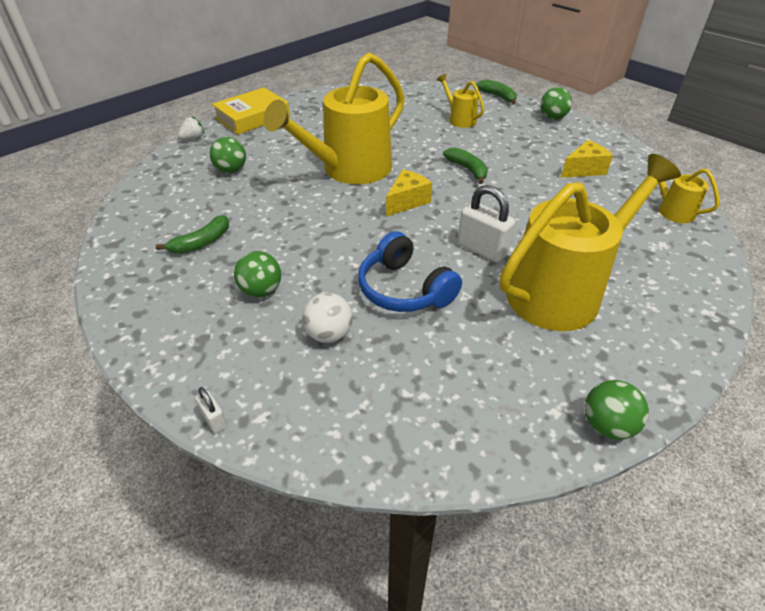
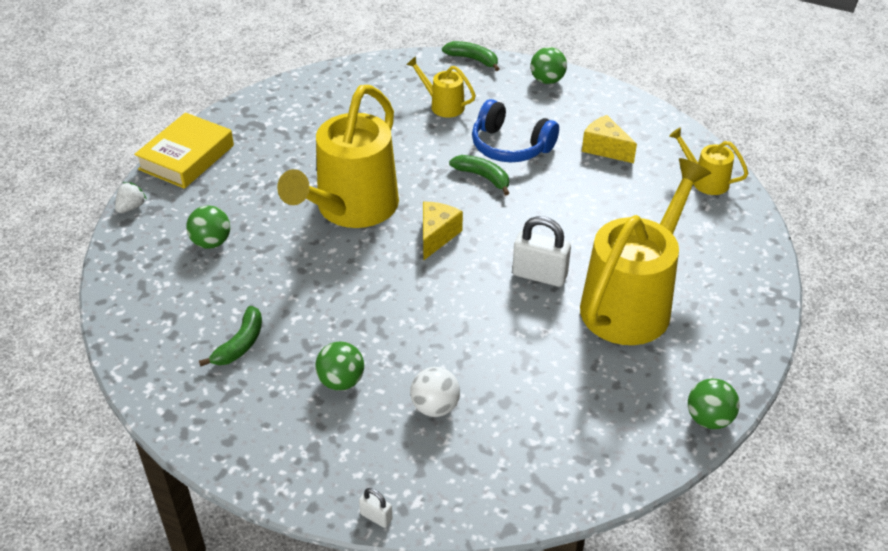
camera: 20 degrees left, 0 degrees up
blue headphones [358,231,462,312] -> blue headphones moved to [472,99,559,162]
yellow cheese [561,140,613,178] -> yellow cheese turned 90 degrees counterclockwise [582,115,637,163]

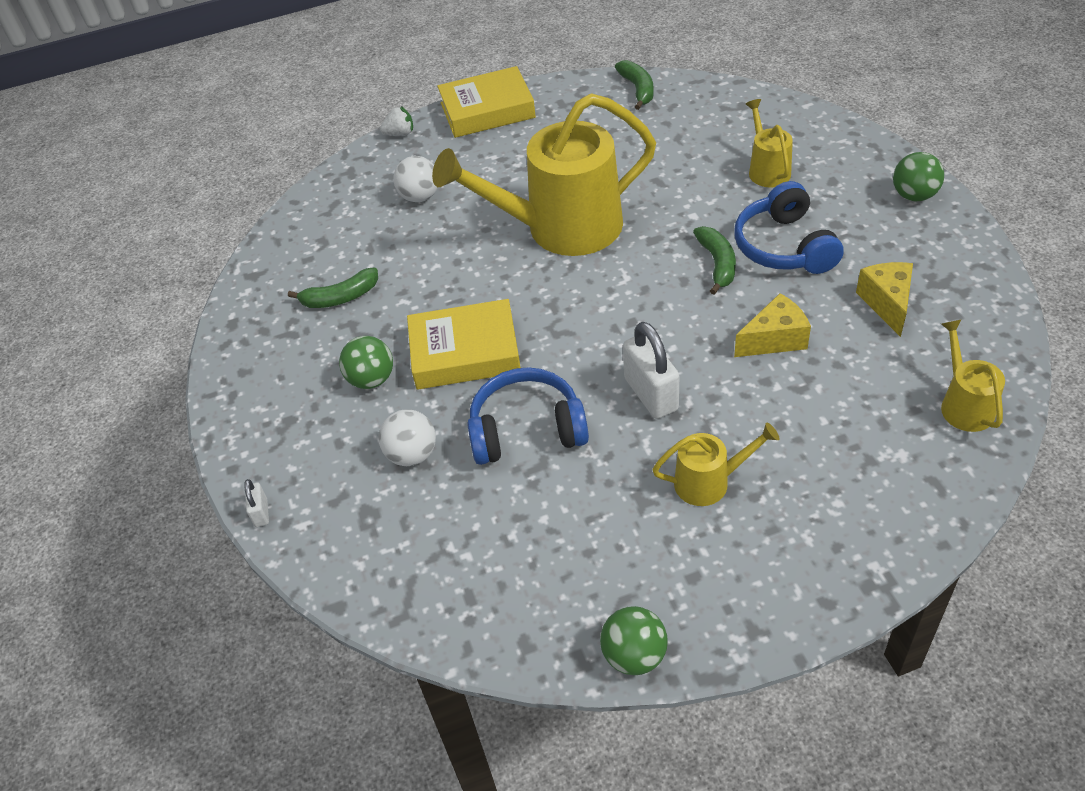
camera: 50 degrees right, 5 degrees up
green ball [186,205,230,249] -> white ball [393,156,438,202]
yellow cheese [423,202,463,261] -> yellow cheese moved to [734,293,811,357]
green banana [442,41,500,71] -> green banana moved to [615,60,654,110]
yellow watering can [580,158,711,345] -> yellow watering can [652,422,779,506], size x0.45
none -> yellow book [407,299,521,389]
none -> blue headphones [467,367,589,465]

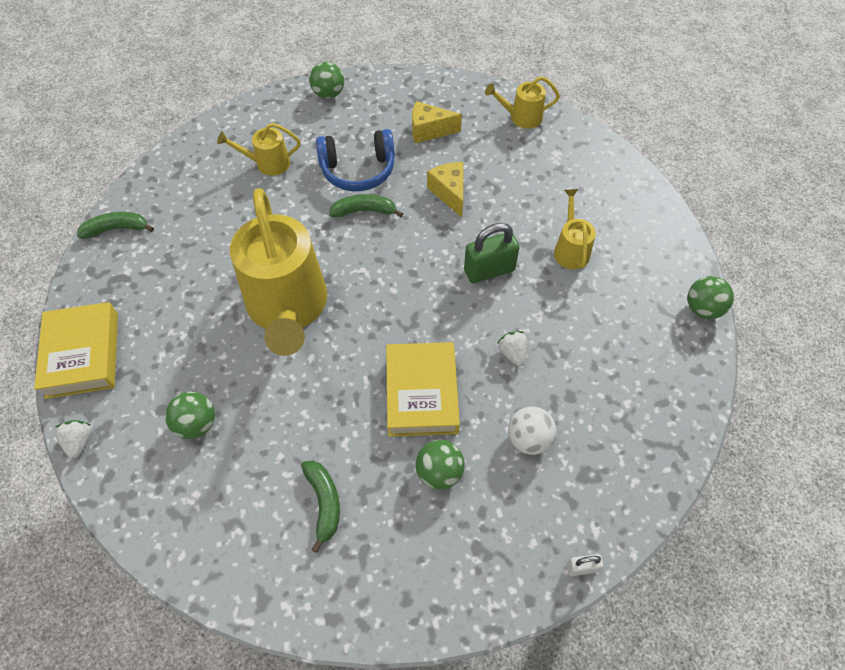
camera: 90 degrees left, 10 degrees up
white ball [393,156,438,202] -> green ball [165,392,215,439]
blue headphones [467,367,589,465] -> white strawberry [497,331,528,366]
white padlock [623,322,679,419] -> green padlock [464,223,520,283]

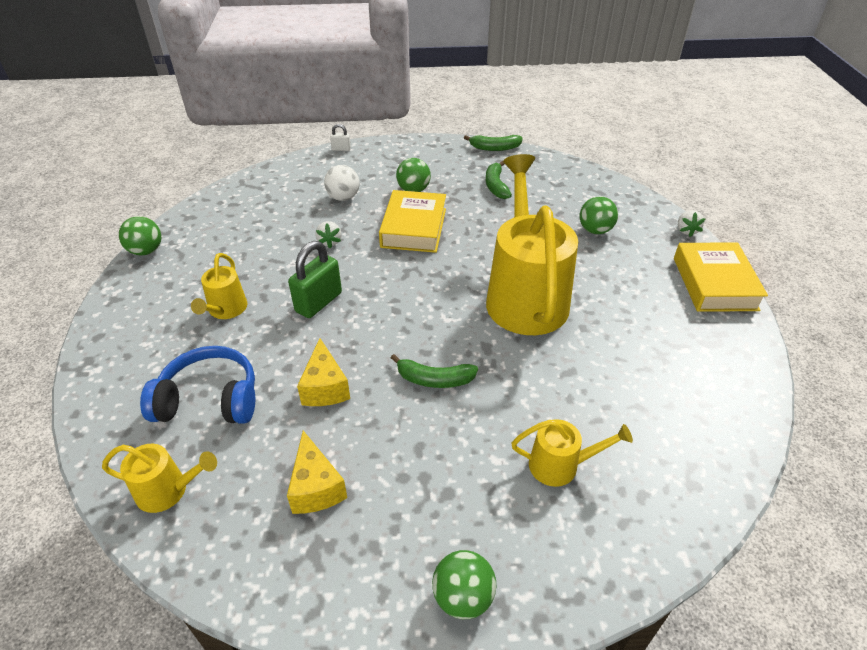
camera: 170 degrees left, 15 degrees down
green banana [77,212,154,239] -> green banana moved to [464,135,523,151]
blue headphones [316,129,395,191] -> blue headphones moved to [140,346,255,424]
yellow cheese [412,101,462,143] -> yellow cheese turned 60 degrees clockwise [287,431,347,514]
green padlock [464,223,520,283] -> green padlock turned 45 degrees counterclockwise [288,241,342,318]

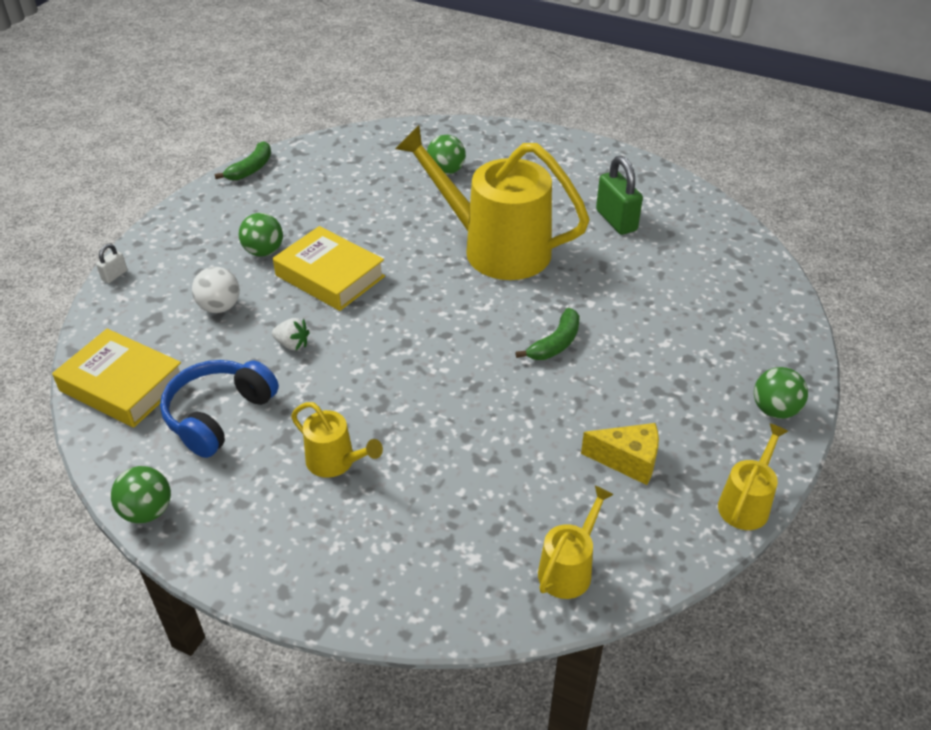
camera: 60 degrees left, 0 degrees up
blue headphones [140,346,255,424] -> blue headphones moved to [160,360,279,458]
green padlock [288,241,342,318] -> green padlock moved to [596,156,643,235]
yellow cheese [297,338,350,406] -> none
green banana [486,161,512,199] -> none
yellow watering can [511,419,633,487] -> yellow watering can moved to [718,423,788,530]
yellow book [674,243,768,312] -> yellow book moved to [52,329,181,427]
white strawberry [678,210,706,237] -> none

